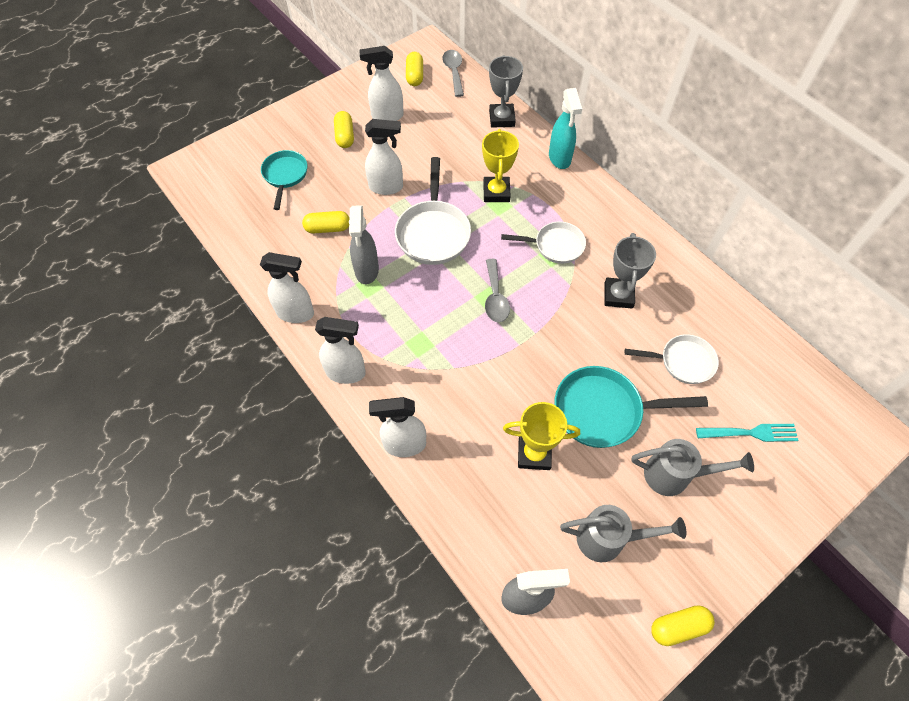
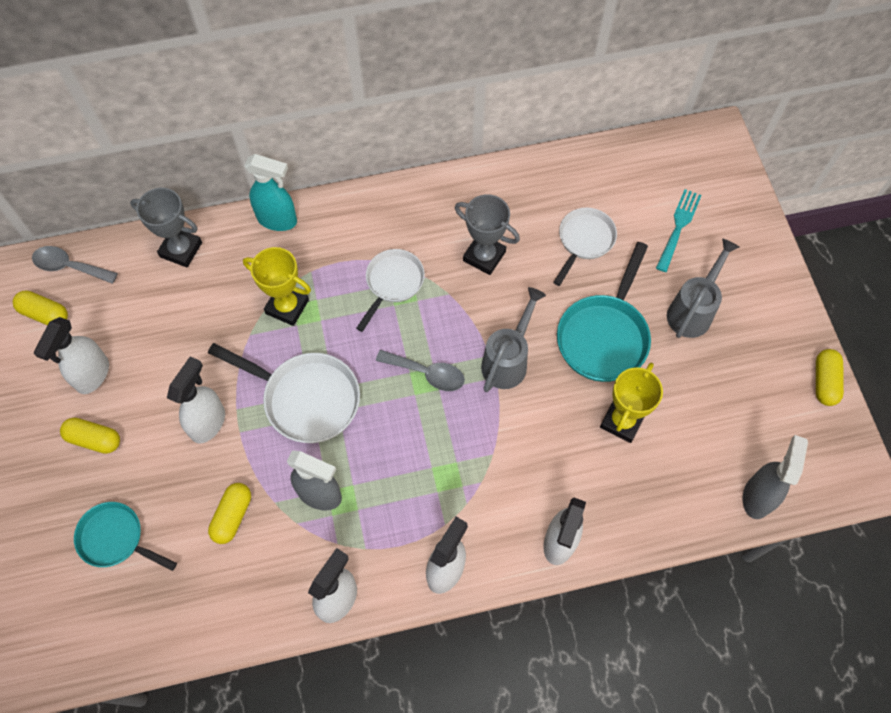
camera: 65 degrees left, 5 degrees up
grey watering can [560,505,686,562] -> grey watering can moved to [481,287,546,392]

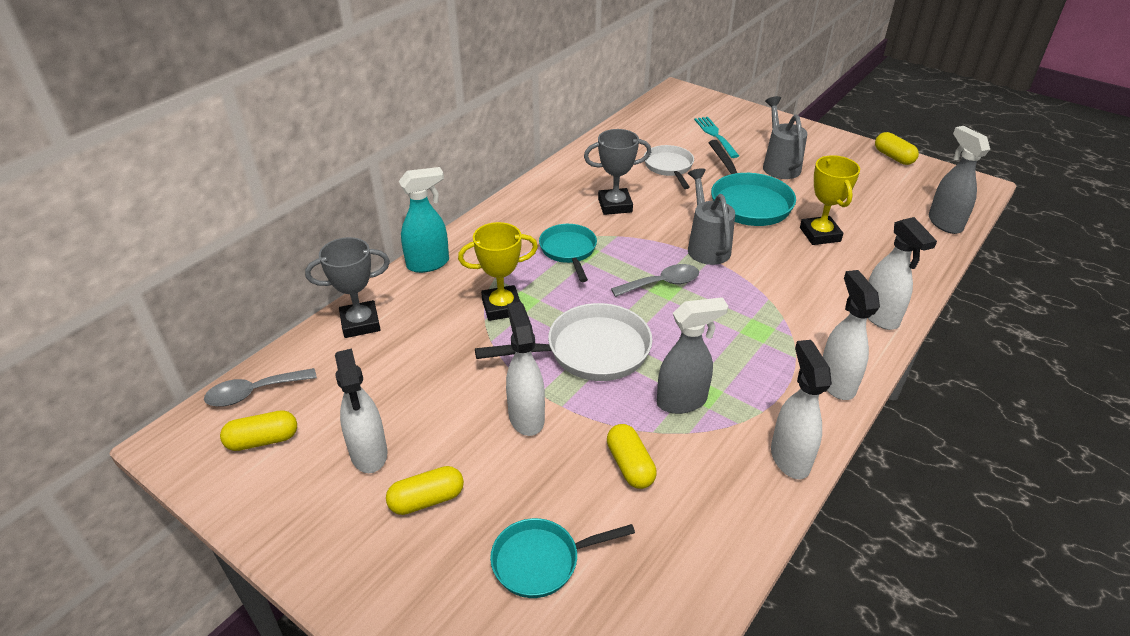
camera: 40 degrees left, 25 degrees down
white pan [356,249,425,332] -> turquoise pan [539,224,597,282]

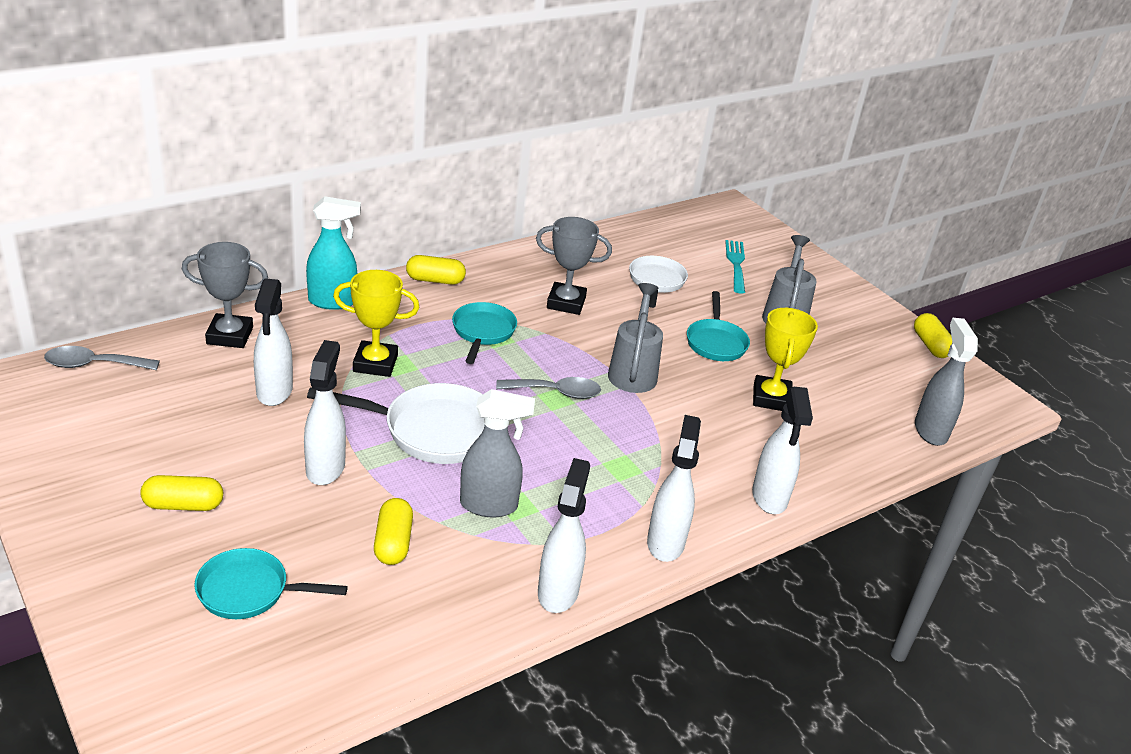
camera: 15 degrees right, 5 degrees down
yellow capsule [220,410,297,451] -> yellow capsule moved to [406,255,466,285]
white spray bottle [335,349,388,473] -> white spray bottle moved to [254,278,293,406]
turquoise pan [709,140,796,226] -> turquoise pan [687,291,750,361], size x0.65

